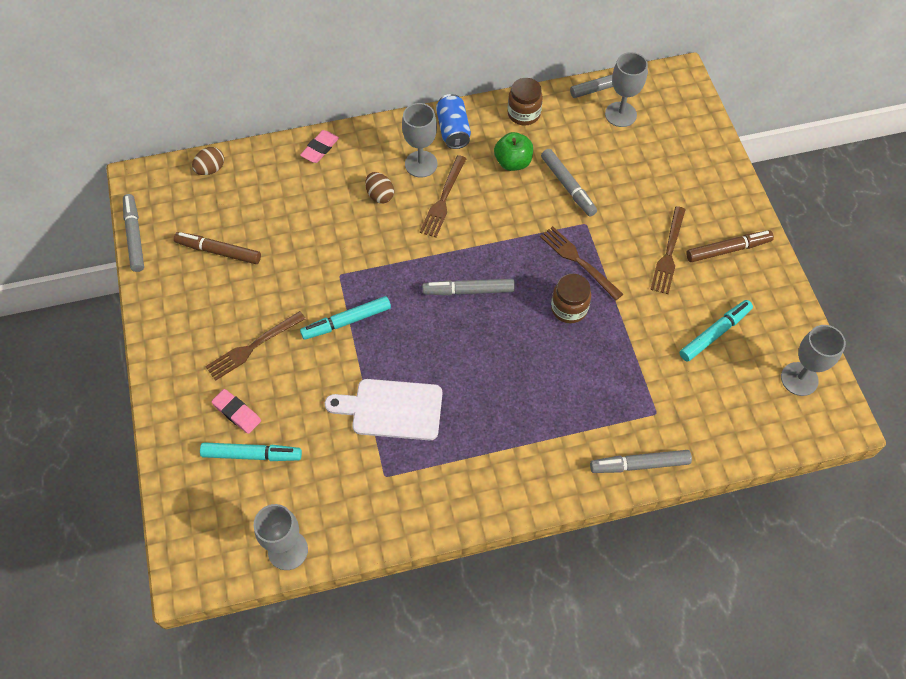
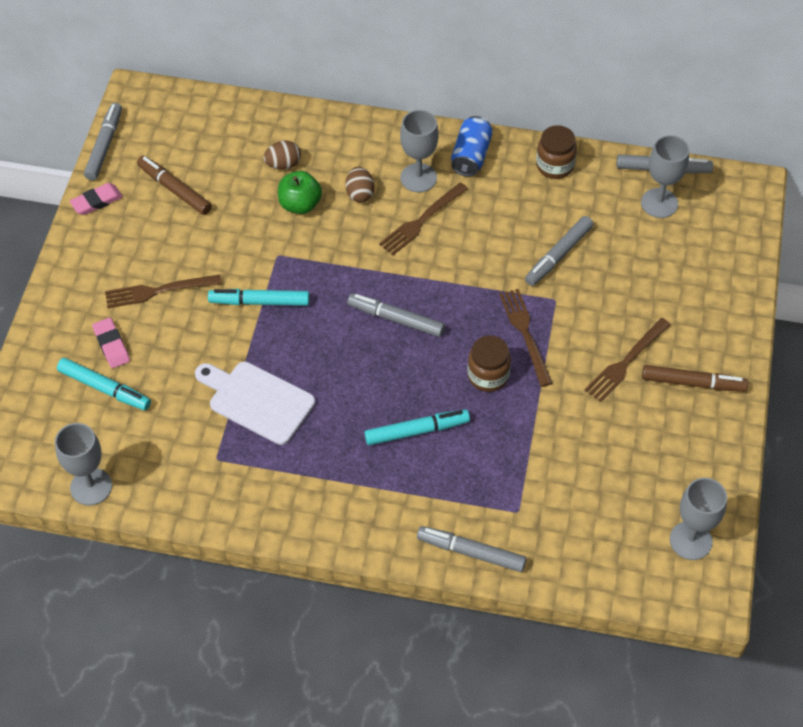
camera: 25 degrees right, 5 degrees down
brown egg [192,147,224,175] -> brown egg moved to [263,141,301,170]
pink eraser [300,130,339,163] -> pink eraser moved to [70,183,123,215]
green apple [494,132,533,171] -> green apple moved to [278,171,322,214]
grey marker [541,149,597,216] -> grey marker turned 45 degrees clockwise [525,216,593,286]
turquoise marker [680,300,753,362] -> turquoise marker moved to [365,409,470,445]

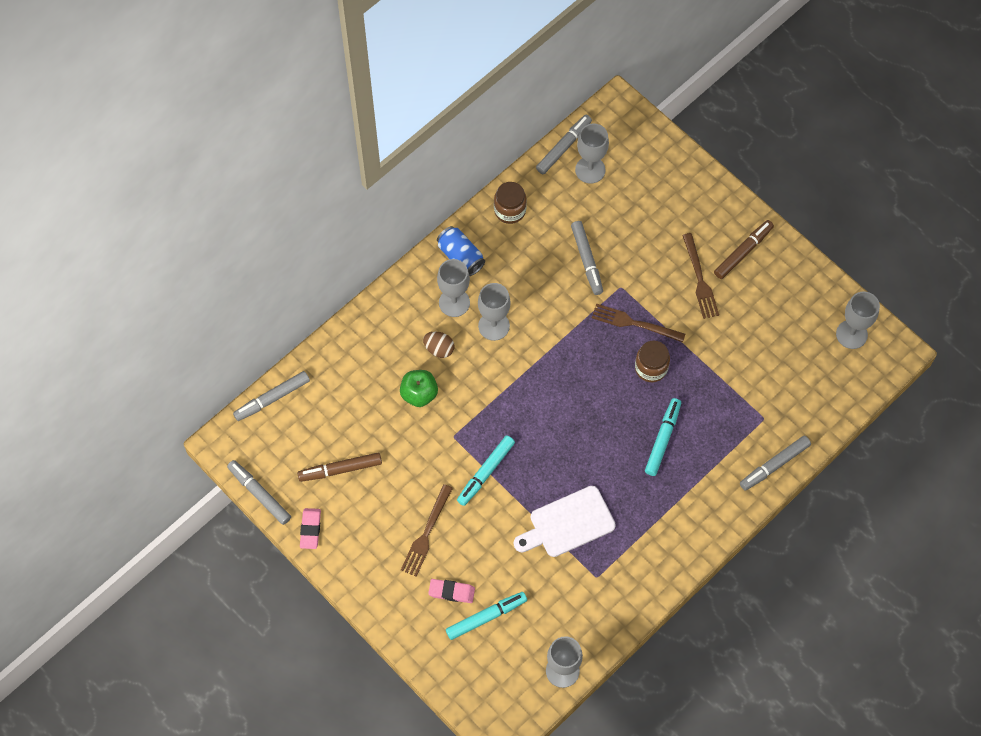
camera: 55 degrees left, 10 degrees up
brown egg [263,141,301,170] -> none
grey marker [347,293,445,337] -> grey marker moved to [233,371,310,421]
brown fork [379,182,468,255] -> grey goblet [478,283,511,341]

